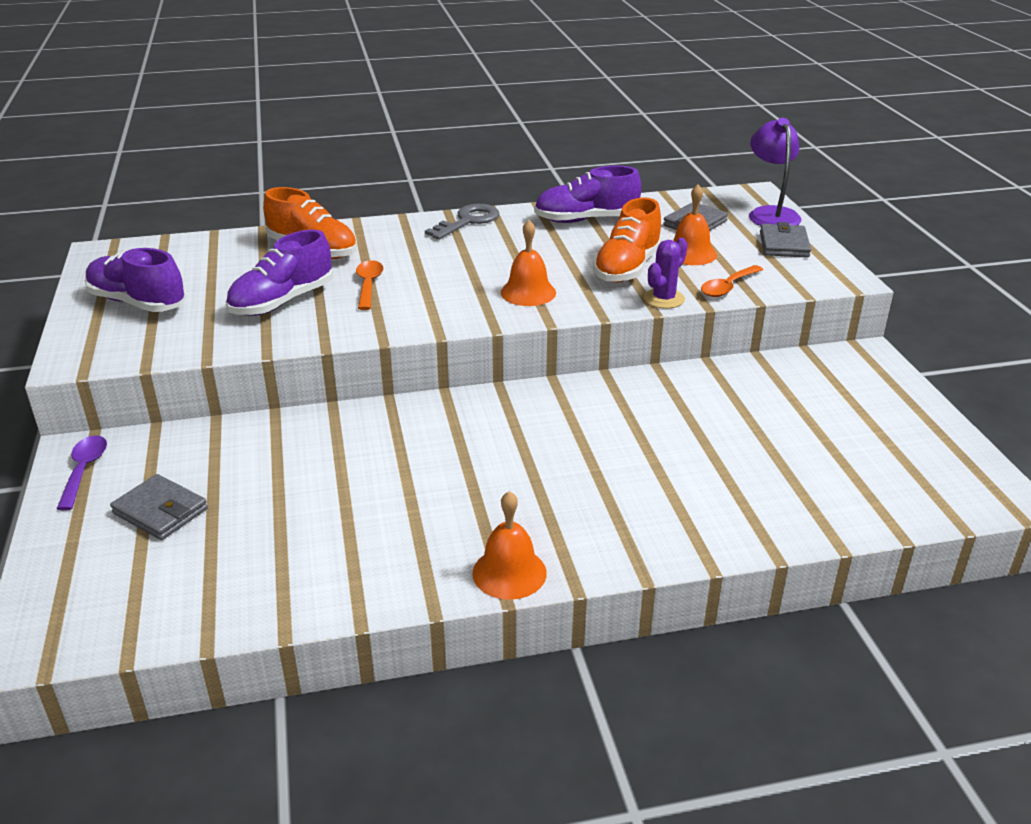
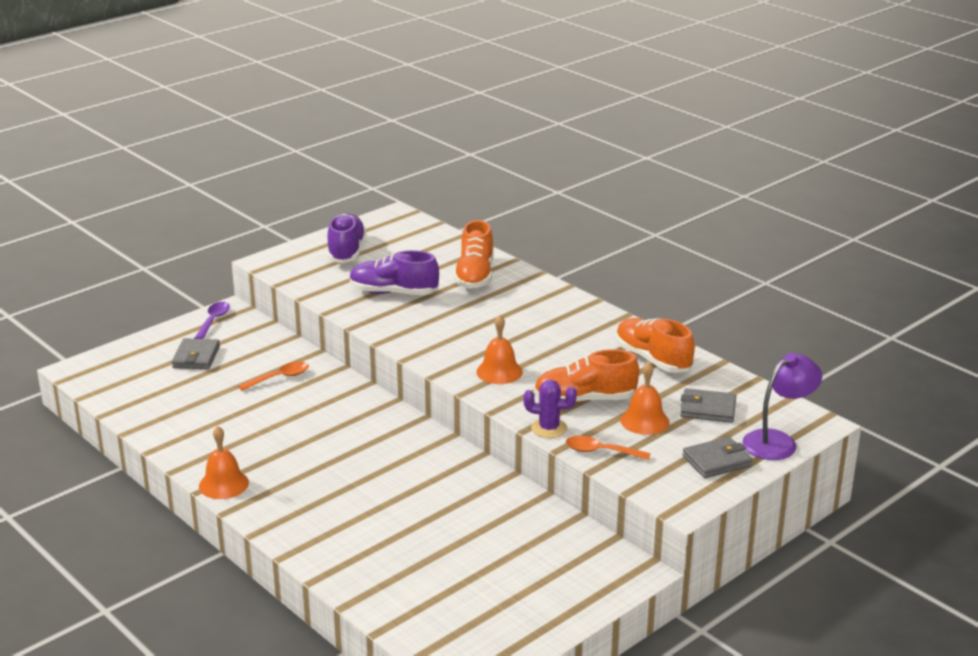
camera: 60 degrees right, 5 degrees down
purple spoon [57,435,107,510] -> purple spoon turned 45 degrees counterclockwise [195,302,230,339]
orange spoon [356,260,383,310] -> orange spoon moved to [238,362,309,391]
grey key [425,204,499,240] -> none
purple shoe [534,166,641,223] -> orange shoe [616,318,695,373]

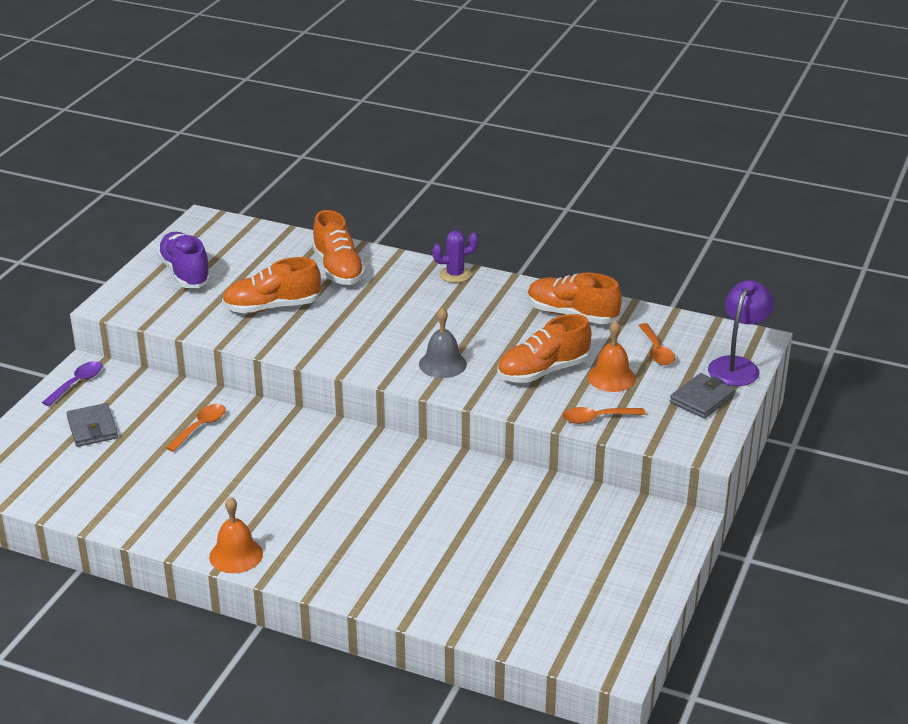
camera: 25 degrees left, 5 degrees up
purple spoon [195,302,230,339] -> purple spoon turned 45 degrees clockwise [42,361,102,406]
purple shoe [350,250,439,295] -> orange shoe [222,257,321,313]
orange bell [476,315,523,384] -> grey bell [419,307,467,378]
purple cactus [523,380,577,438] -> purple cactus moved to [432,231,478,283]
grey wallet [680,388,736,423] -> orange spoon [638,323,675,365]

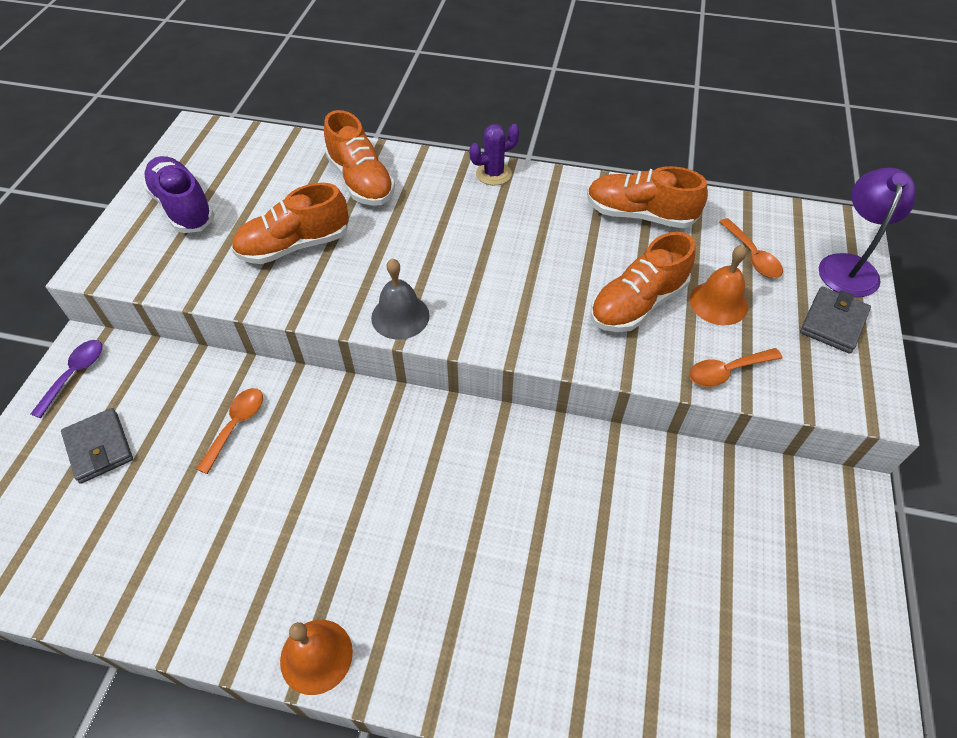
camera: 10 degrees left, 20 degrees up
grey bell [419,307,467,378] -> grey bell moved to [371,258,430,340]

